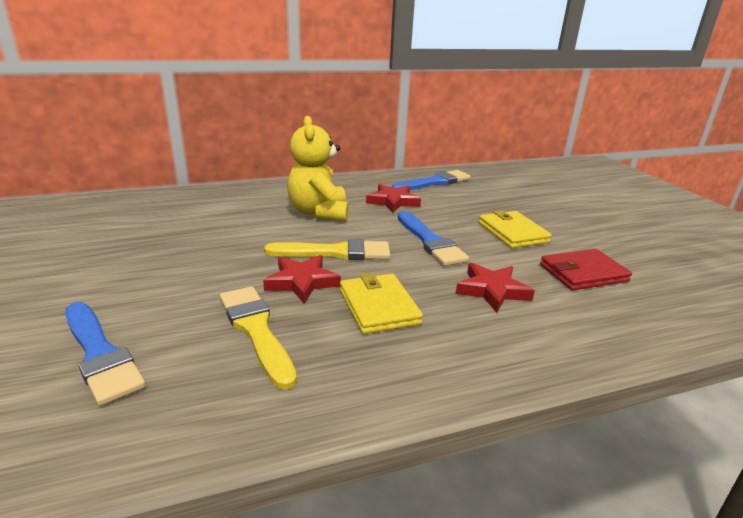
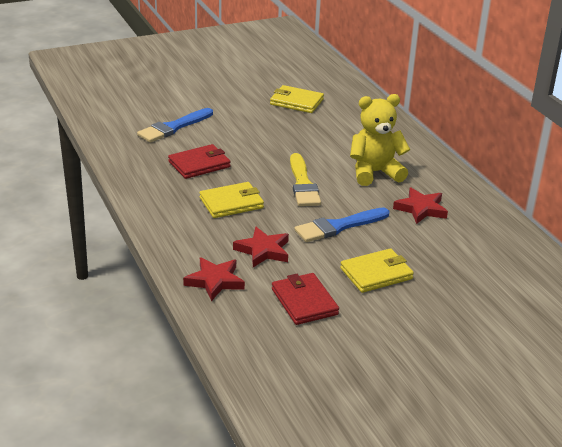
camera: 85 degrees right, 5 degrees up
yellow brush [220,286,297,390] -> red wallet [168,144,231,179]
red star [263,255,341,304] -> red star moved to [183,257,245,301]
blue brush [392,170,471,190] -> none
none -> yellow wallet [270,85,324,113]

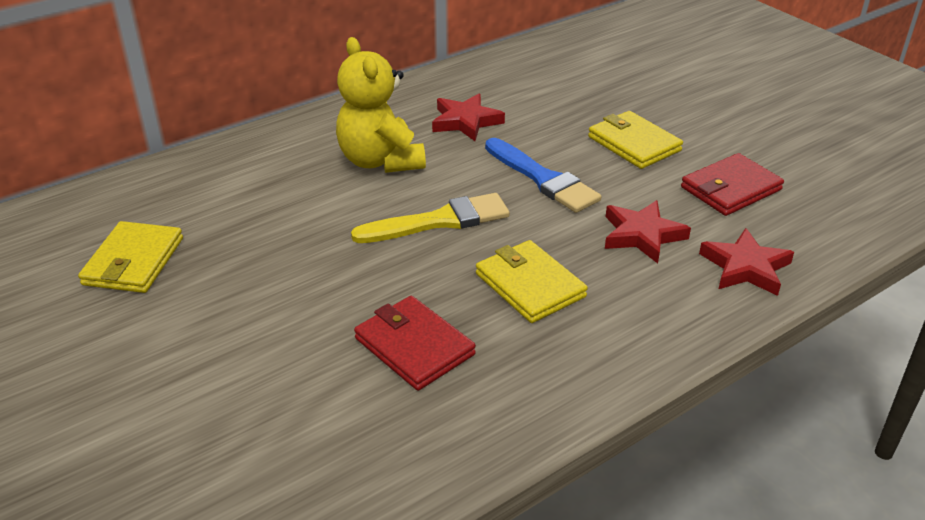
camera: 100 degrees left, 5 degrees up
blue brush [137,108,213,143] -> none

